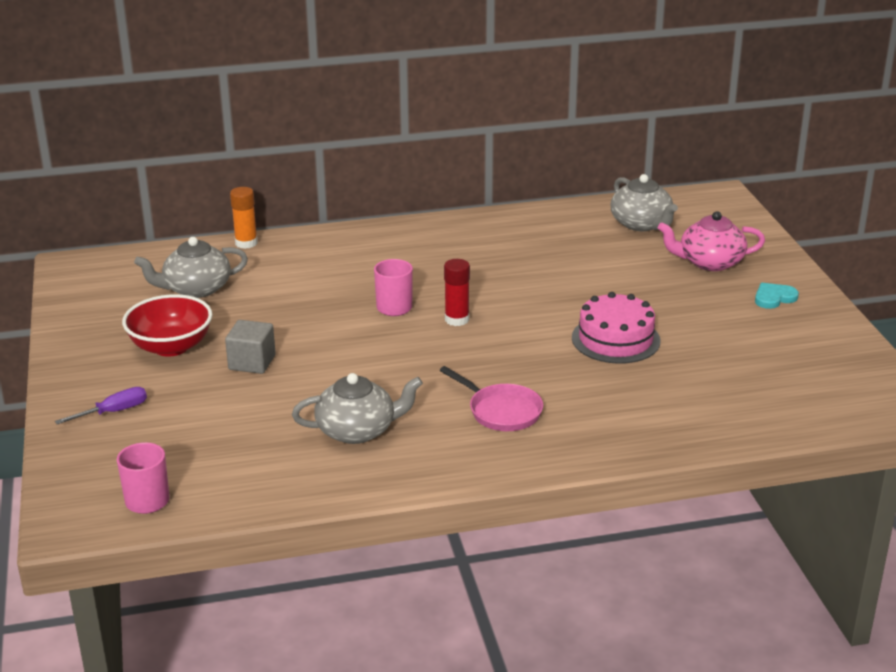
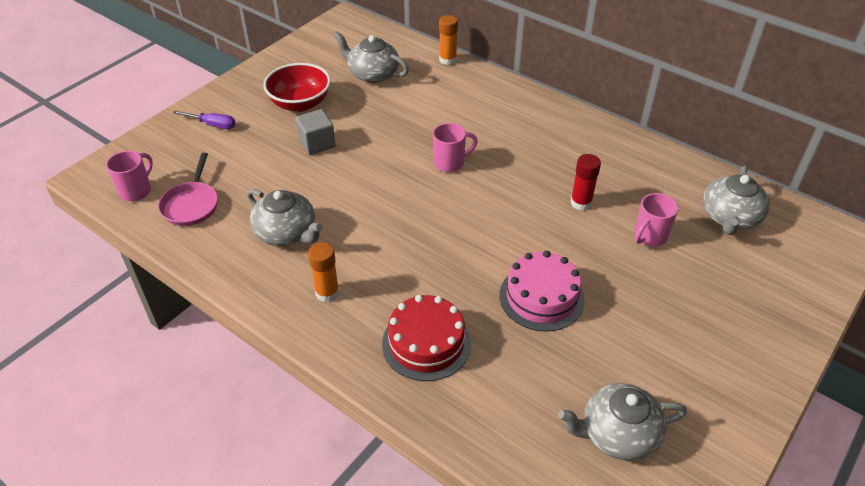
camera: 50 degrees right, 15 degrees up
pink pan [439,366,543,431] -> pink pan moved to [158,153,218,226]
red glue stick [444,259,470,326] -> red glue stick moved to [571,154,601,210]
pink teapot [658,211,765,271] -> none
turquoise heart [755,283,799,309] -> none
none -> orange glue stick [308,242,339,302]
none -> red cake [382,295,471,381]
none -> grey teapot [558,383,687,461]
none -> pink mug [635,193,678,246]

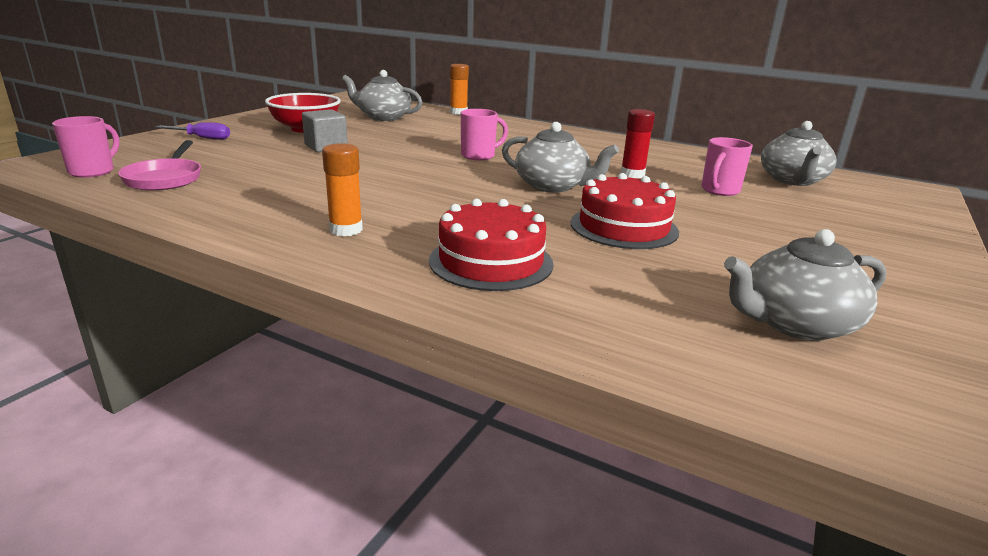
camera: 10 degrees left, 20 degrees down
grey teapot [247,189,323,246] -> grey teapot moved to [502,122,619,193]
pink cake [500,251,585,331] -> red cake [571,173,679,249]

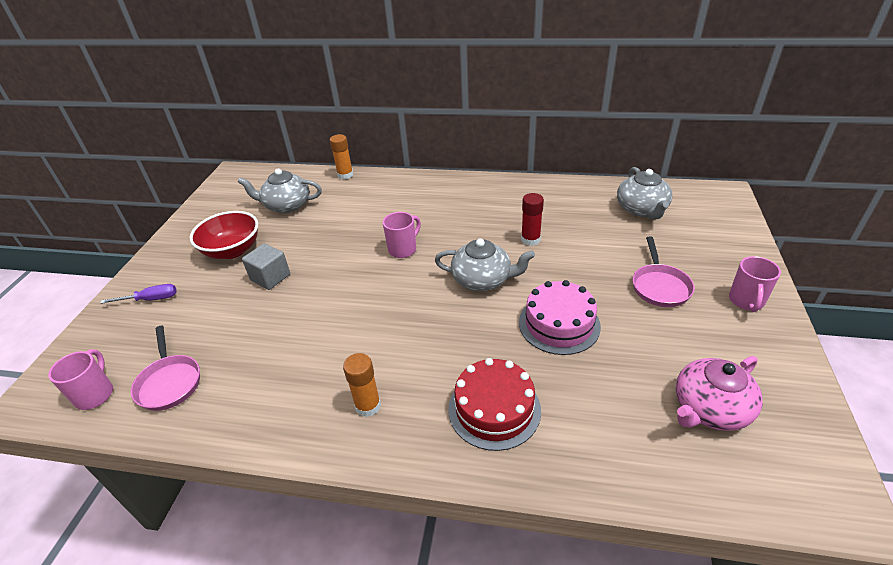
camera: 15 degrees left, 15 degrees up
red cake [571,173,679,249] -> pink cake [519,280,601,355]
pink mug [701,137,753,196] -> pink mug moved to [729,256,781,312]
grey teapot [724,229,886,341] -> pink teapot [676,356,763,431]
none -> pink pan [632,236,695,307]

